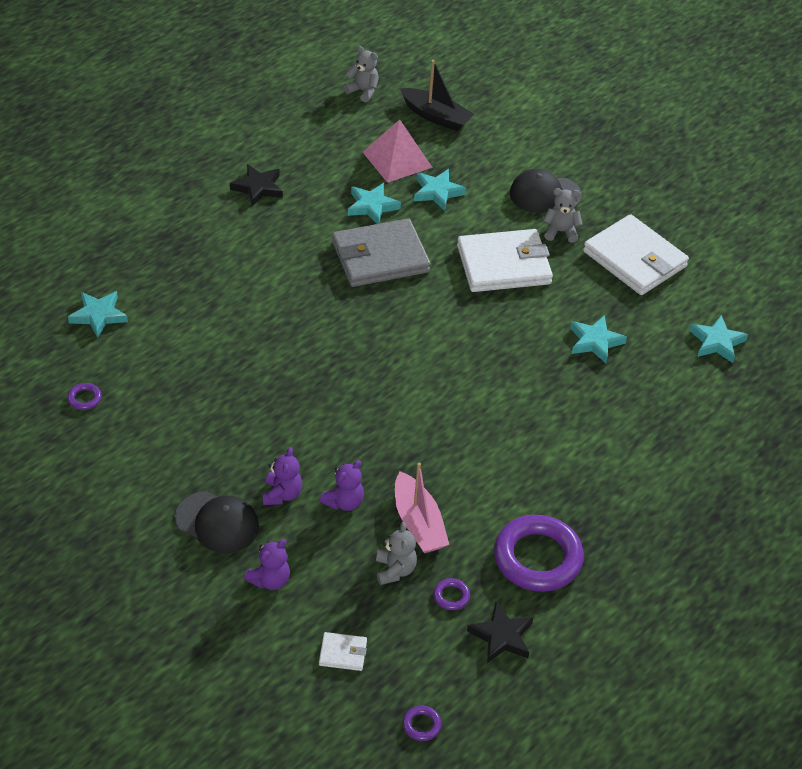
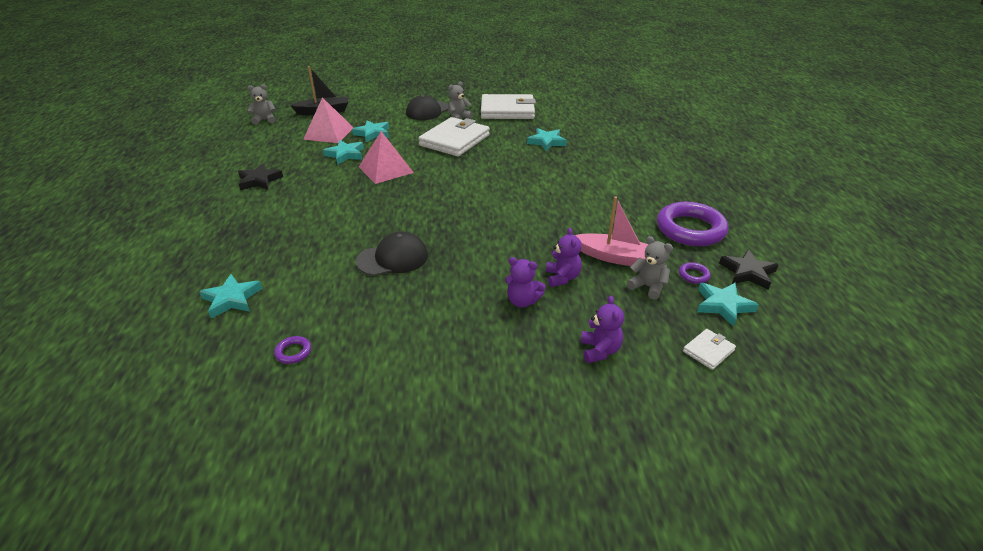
camera: 45 degrees left, 10 degrees down
black cap [175,491,259,553] -> black cap moved to [356,231,428,276]
purple teddy bear [262,447,302,505] -> purple teddy bear turned 150 degrees clockwise [505,257,546,308]
grey wallet [332,218,431,287] -> pink pyramid [359,131,414,184]
purple ring [402,706,442,741] -> none
turquoise star [689,315,748,363] -> turquoise star moved to [697,282,759,327]

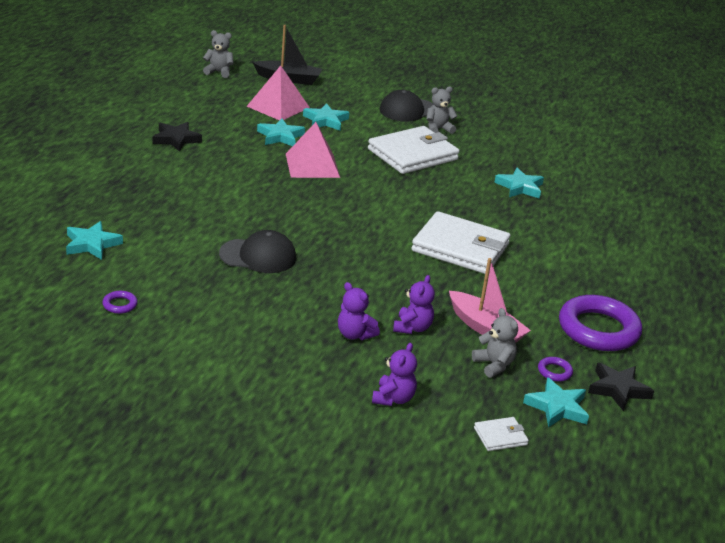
camera: 20 degrees right, 5 degrees down
white wallet [481,94,536,119] -> white wallet moved to [411,211,510,274]

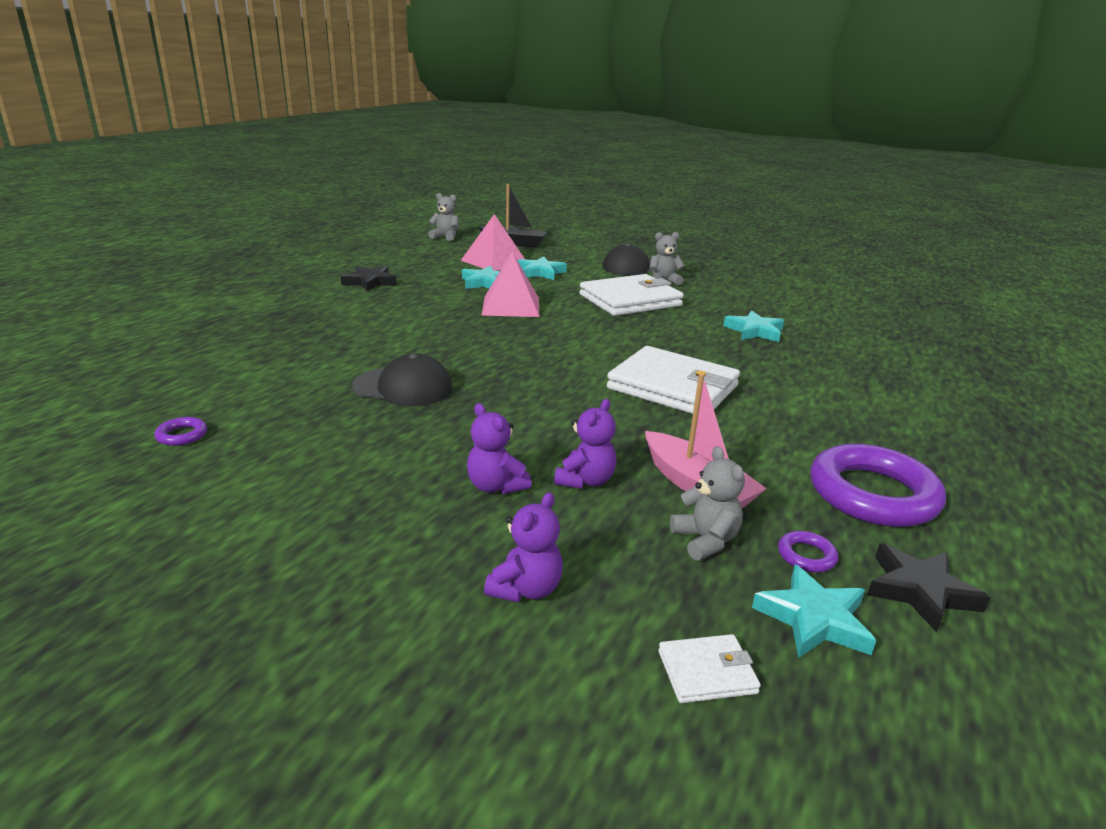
camera: 10 degrees right, 5 degrees down
turquoise star [66,221,123,260] -> none

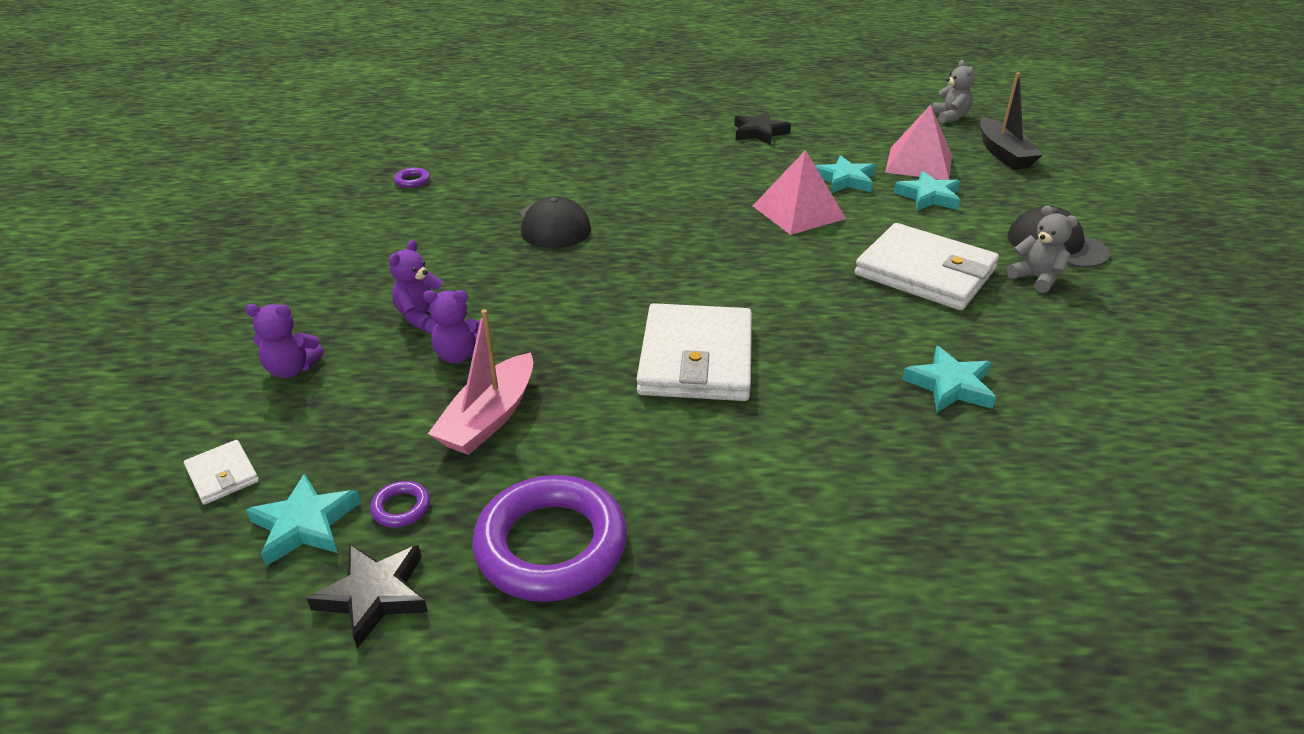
camera: 65 degrees right, 10 degrees up
grey teddy bear [670,446,745,561] -> none

